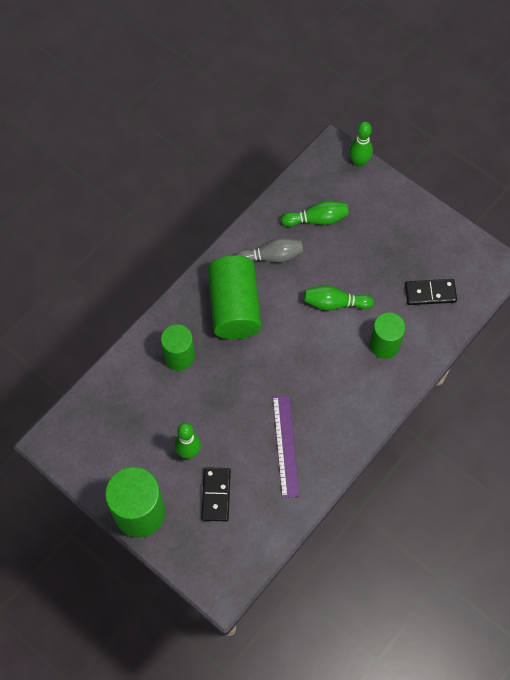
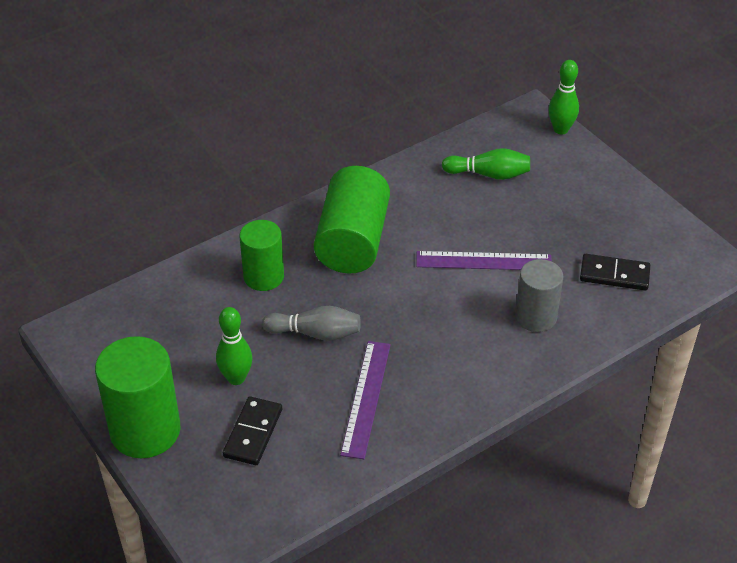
camera: 15 degrees right, 20 degrees down
grey bowling pin [235,238,303,262] -> grey bowling pin moved to [262,306,361,341]
green bowling pin [304,285,374,310] -> purple ruler [416,251,552,270]
green cylinder [369,312,406,359] -> grey cylinder [515,259,563,332]

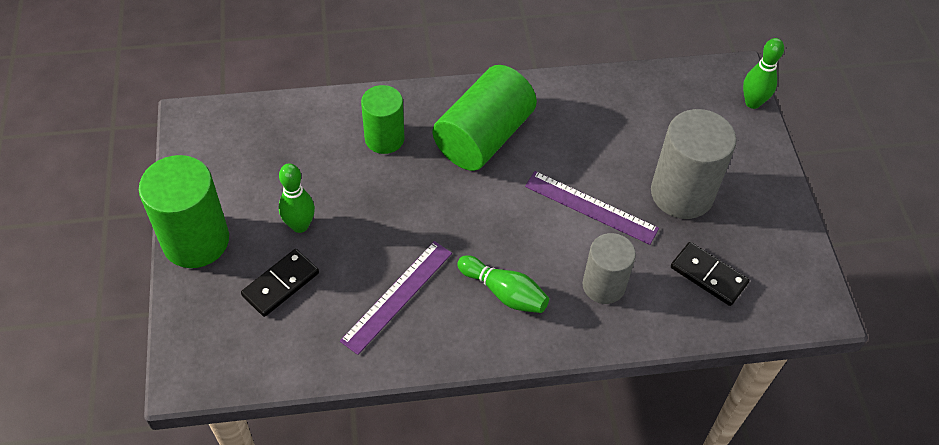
camera: 25 degrees right, 10 degrees up
grey bowling pin [262,306,361,341] -> none
green bowling pin [442,148,530,180] -> green bowling pin moved to [457,255,549,313]
none -> grey cylinder [651,109,737,219]

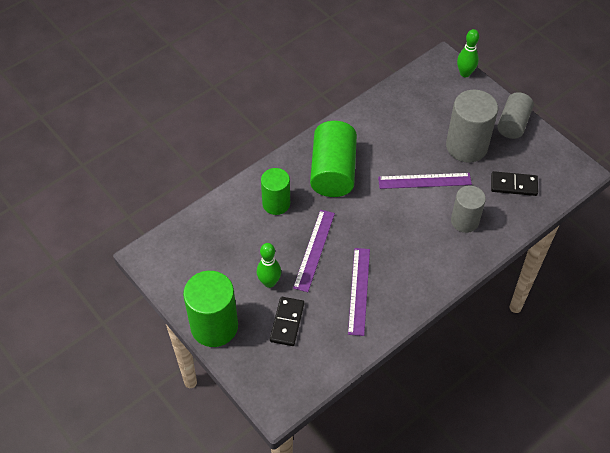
camera: 30 degrees left, 0 degrees up
green bowling pin [457,255,549,313] -> none
none -> purple ruler [293,210,335,292]
none -> grey cylinder [497,92,534,139]

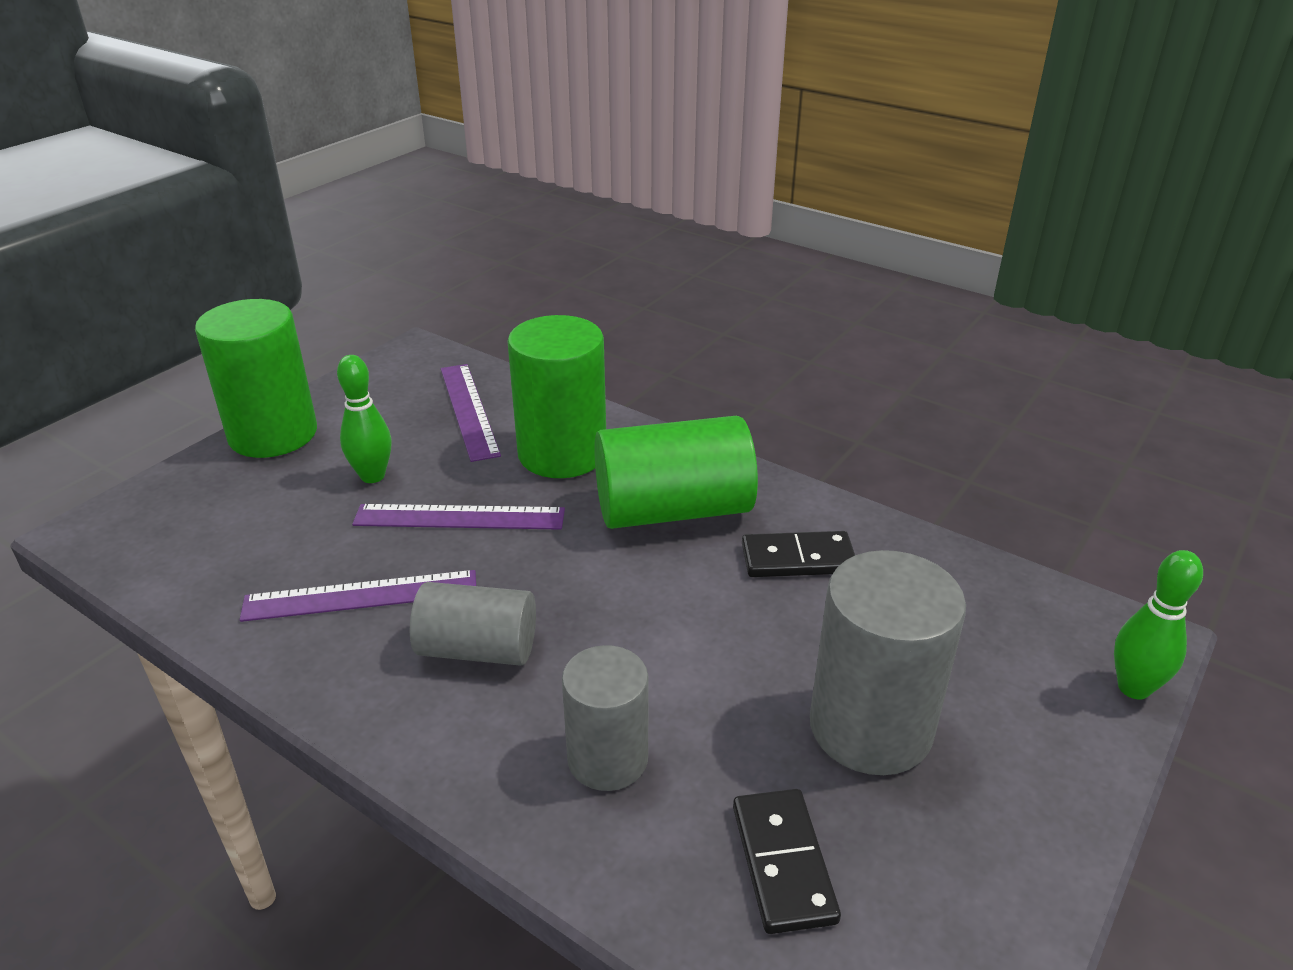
camera: 75 degrees right, 20 degrees down
green cylinder [261,168,290,215] -> green cylinder [507,315,606,478], size x1.56
black domino [270,297,304,346] -> black domino moved to [742,531,855,577]
purple ruler [378,173,472,189] -> purple ruler moved to [441,364,501,462]
grey cylinder [497,92,534,139] -> grey cylinder moved to [410,582,536,666]

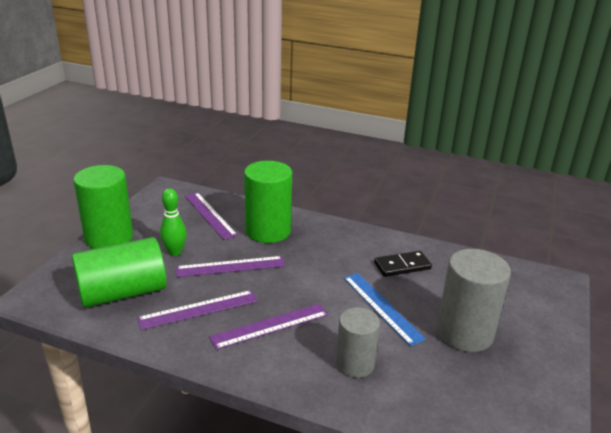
camera: 15 degrees left, 5 degrees down
grey cylinder [410,582,536,666] -> purple ruler [209,303,328,350]
green cylinder [594,416,758,529] -> green cylinder moved to [72,237,167,308]
black domino [733,789,841,934] -> none
green bowling pin [1114,550,1203,700] -> none
none -> blue ruler [344,273,426,346]

